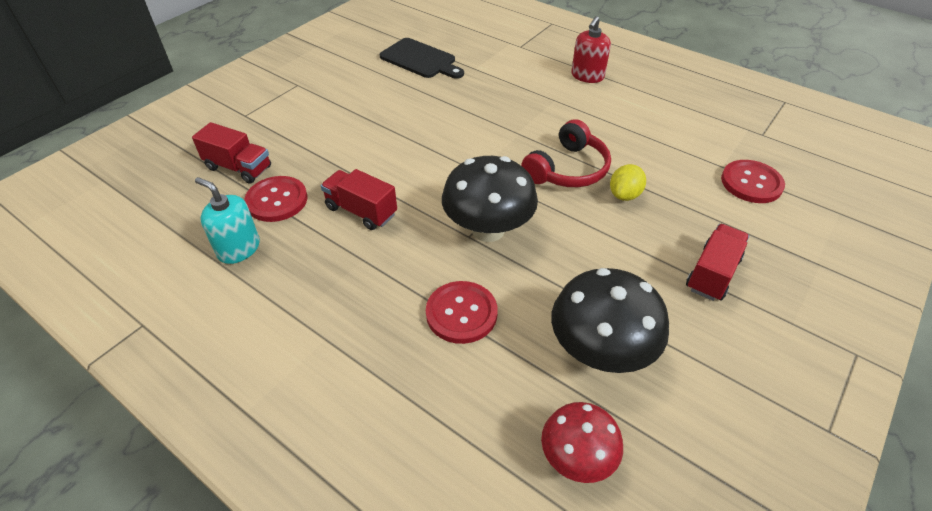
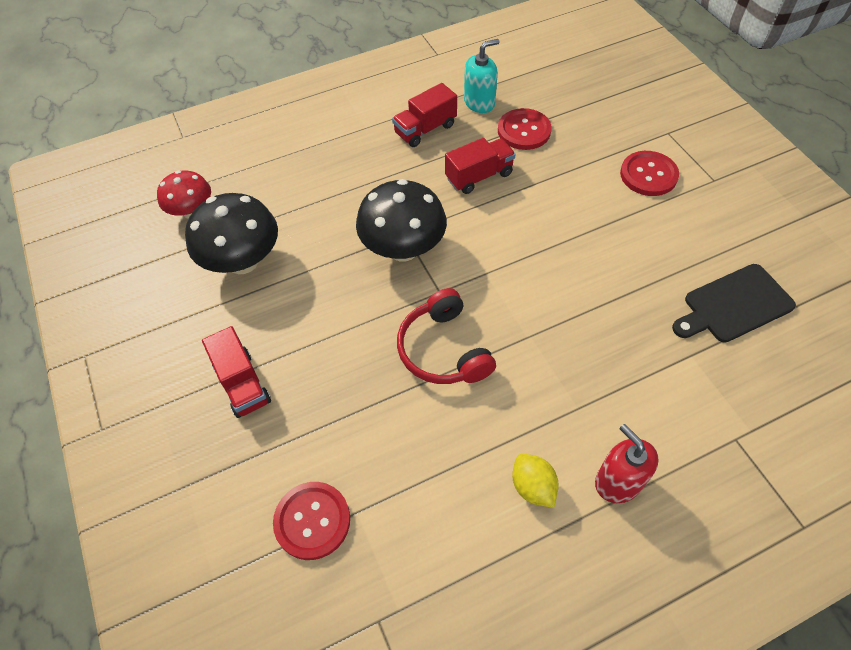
camera: 120 degrees right, 10 degrees up
red truck [192,122,271,184] -> red truck moved to [392,83,457,147]
red button [426,281,498,344] -> red button moved to [620,151,679,196]
yellow lemon [610,164,646,201] -> yellow lemon moved to [512,454,559,508]

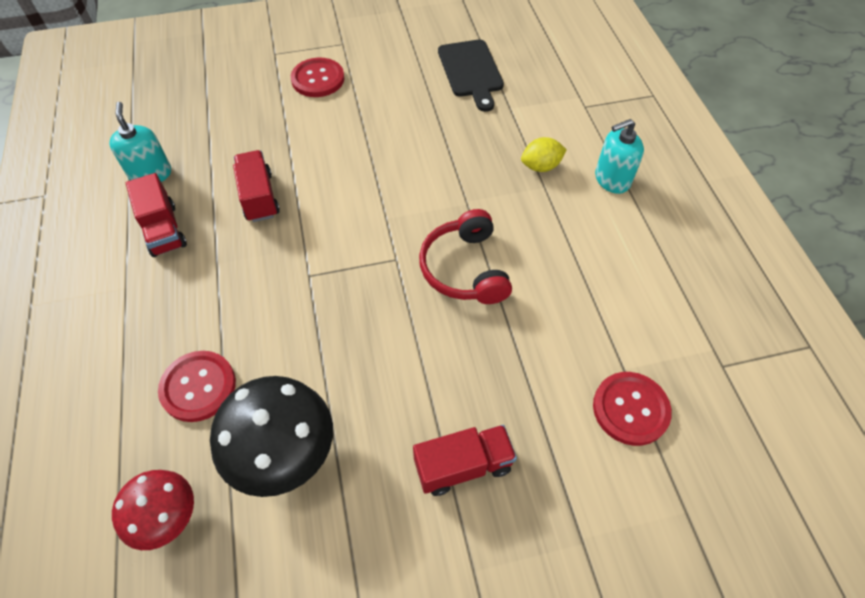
camera: 80 degrees left, 0 degrees up
black mushroom [356,179,447,261] -> none
red headphones [397,288,496,384] -> red headphones turned 90 degrees clockwise [419,209,512,304]
red button [498,108,552,150] -> red button moved to [158,351,236,422]
yellow lemon [512,454,559,508] -> yellow lemon moved to [521,137,567,172]
red soap dispenser [595,424,659,503] -> turquoise soap dispenser [595,119,644,194]

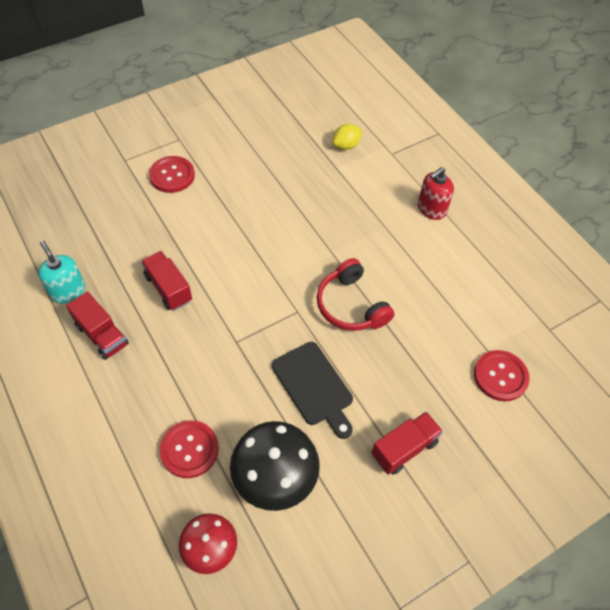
camera: 20 degrees left, 0 degrees up
black cutting board [438,40,504,112] -> black cutting board moved to [272,342,353,439]
yellow lemon [521,137,567,172] -> yellow lemon moved to [333,124,362,150]
turquoise soap dispenser [595,119,644,194] -> red soap dispenser [418,167,454,220]

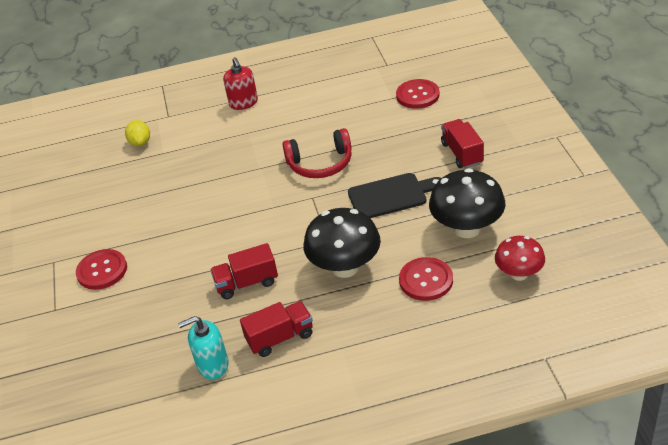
camera: 65 degrees left, 15 degrees down
none -> black mushroom [303,208,381,278]

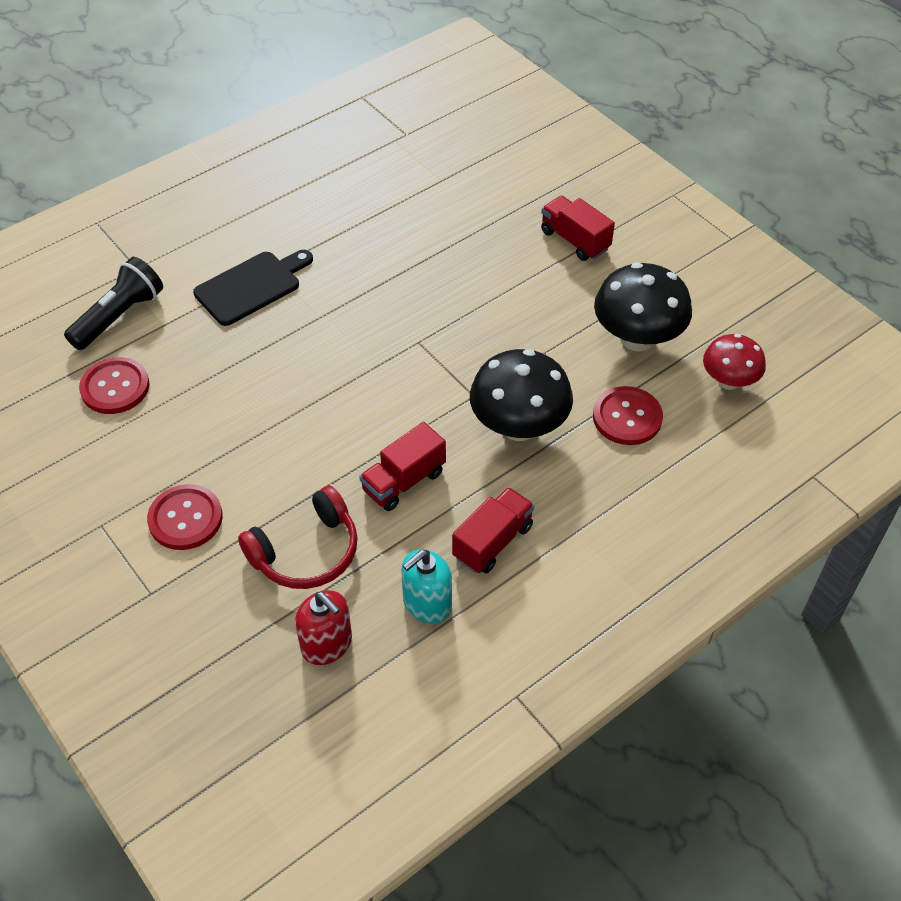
camera: 30 degrees left, 10 degrees up
yellow lemon [125,120,150,146] -> black flashlight [64,257,163,350]
red soap dispenser [223,57,258,110] -> red soap dispenser moved to [295,590,352,665]
red headphones [282,128,351,178] -> red headphones moved to [238,486,358,589]
black cutting board [348,173,441,218] -> black cutting board moved to [193,250,313,326]
red button [396,79,440,109] -> red button moved to [79,357,150,414]

